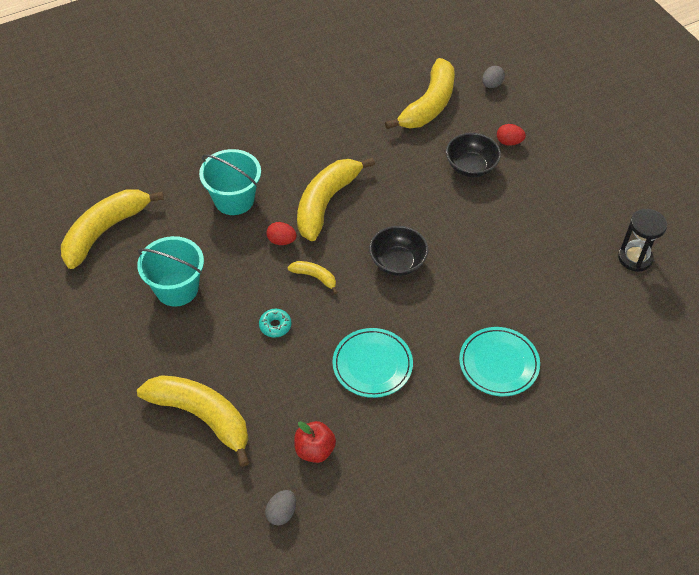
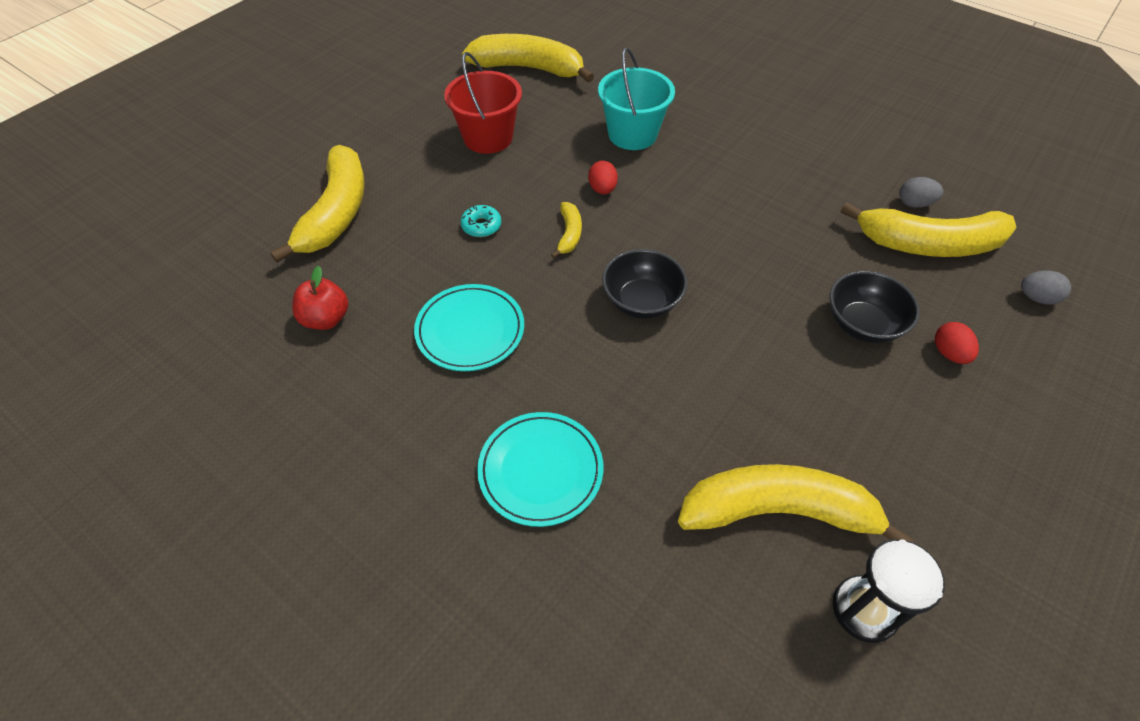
camera: 65 degrees right, 0 degrees up
turquoise bucket [137,236,204,307] -> red bucket [444,52,522,154]
grey egg [265,490,296,525] -> grey egg moved to [899,177,944,208]
yellow banana [297,157,375,241] -> yellow banana moved to [678,464,913,542]

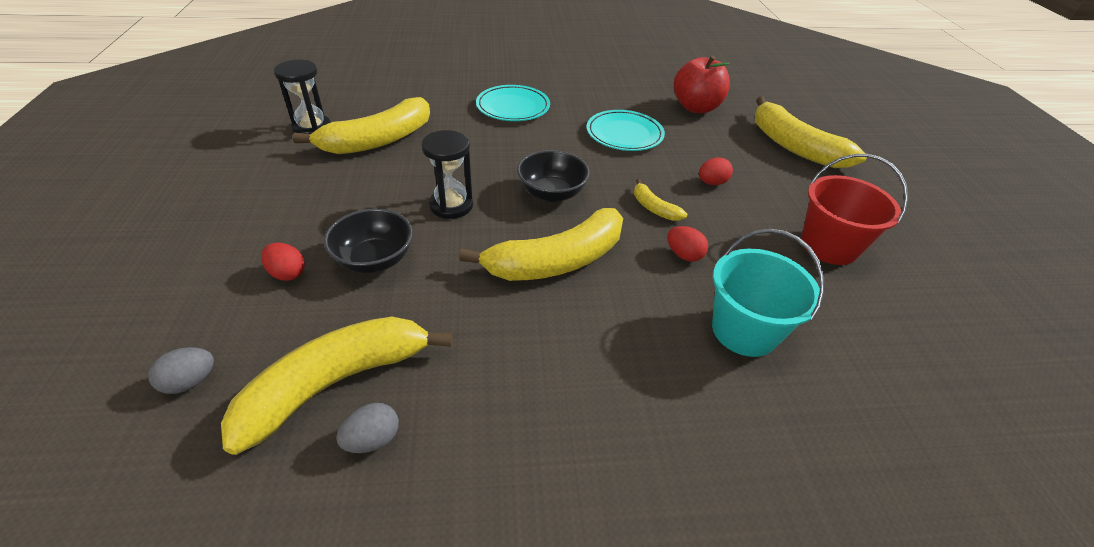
camera: 135 degrees right, 10 degrees down
red apple [292,266,348,330] -> red apple [674,55,730,113], size x1.53
turquoise donut [461,205,501,237] -> red egg [699,157,733,185]
yellow banana [462,34,594,83] -> yellow banana moved to [459,208,623,281]
none -> black hourglass [421,130,473,219]

